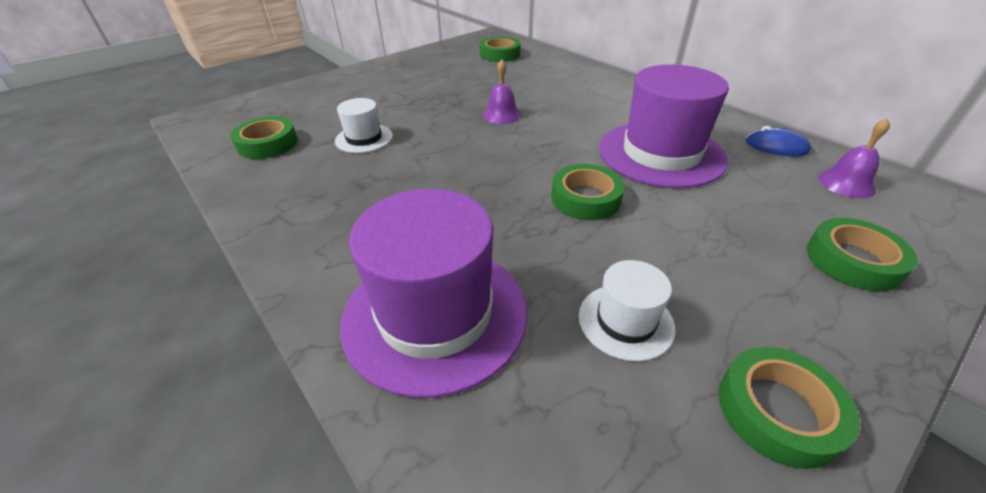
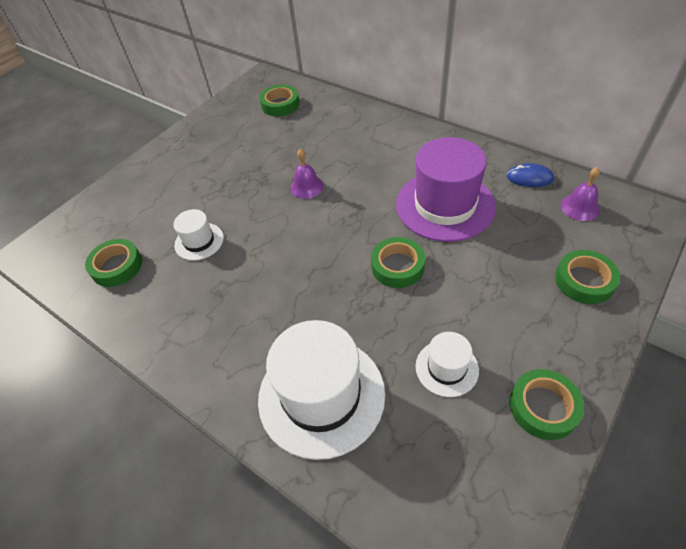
camera: 10 degrees left, 10 degrees up
purple hat [340,189,527,398] -> white hat [258,320,385,460]

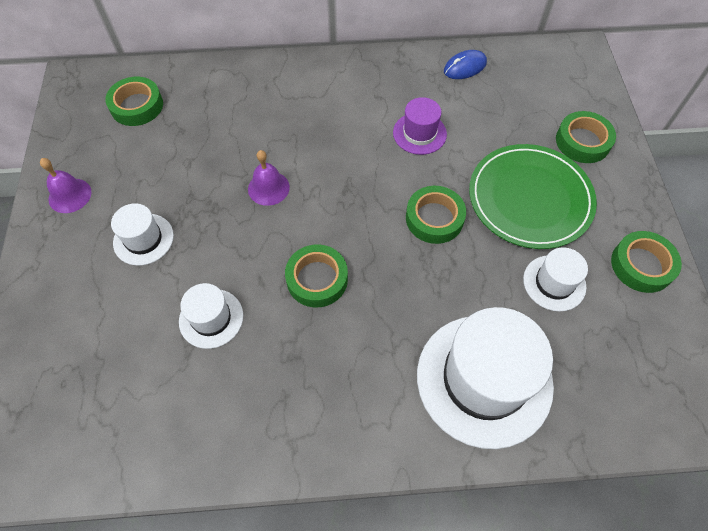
camera: 45 degrees left, 10 degrees up
green tape [85,239,142,287] -> green tape moved to [285,244,348,308]
purple hat [396,137,496,242] -> purple hat [393,97,447,155], size x0.50
purple bell [561,167,600,221] -> purple bell moved to [40,158,91,213]
none -> white hat [111,203,174,266]
none -> green plate [469,144,597,249]

